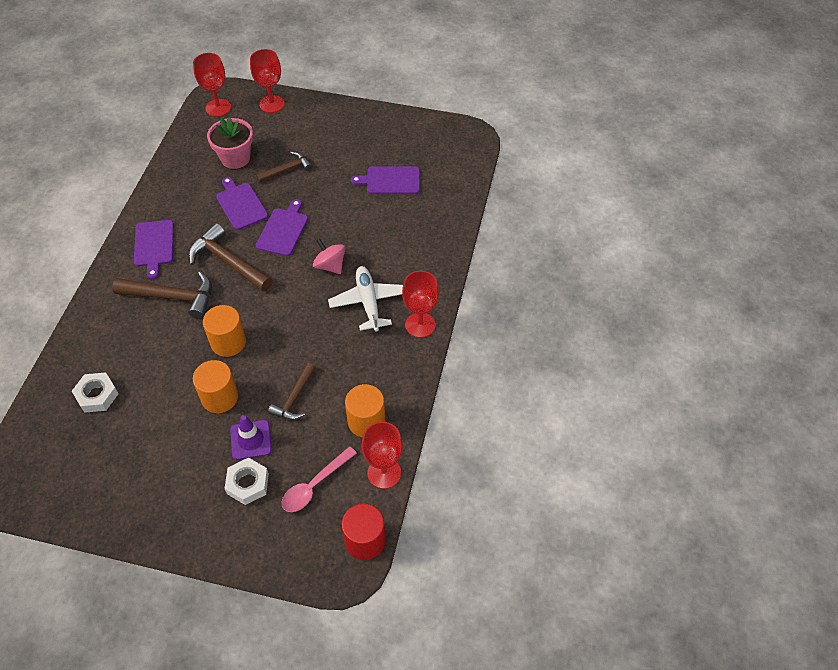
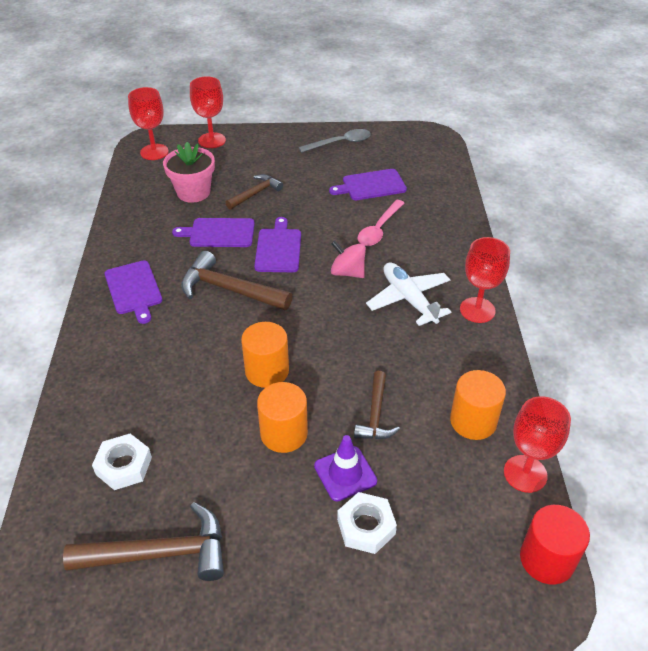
camera: 15 degrees left, 10 degrees down
brown hammer [112,271,212,319] -> brown hammer moved to [63,502,224,581]
purple cutting board [216,177,268,230] -> purple cutting board turned 45 degrees counterclockwise [172,218,255,247]
pink spoon [281,446,357,512] -> pink spoon moved to [357,200,404,246]
none -> grey spoon [299,129,371,153]

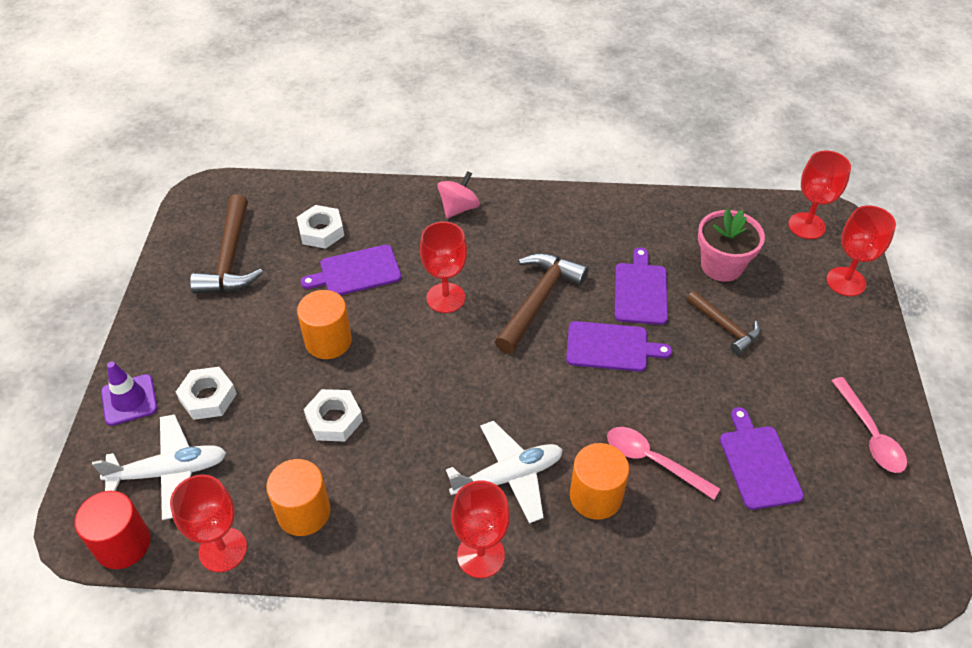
camera: 95 degrees right, 5 degrees up
purple cutting board [104,260,162,324] -> purple cutting board moved to [301,245,401,295]
orange cylinder [241,322,289,388] -> orange cylinder moved to [570,443,629,520]
grey spoon [299,129,371,153] -> pink spoon [831,377,907,473]
purple traffic cone [314,435,377,502] -> purple traffic cone moved to [101,362,158,426]
pink spinning top [331,240,366,278] -> pink spinning top moved to [437,171,480,218]
brown hammer [354,371,400,439] -> white nut [304,389,363,442]
none -> white plane [92,414,226,520]
none -> red goblet [420,222,467,313]

